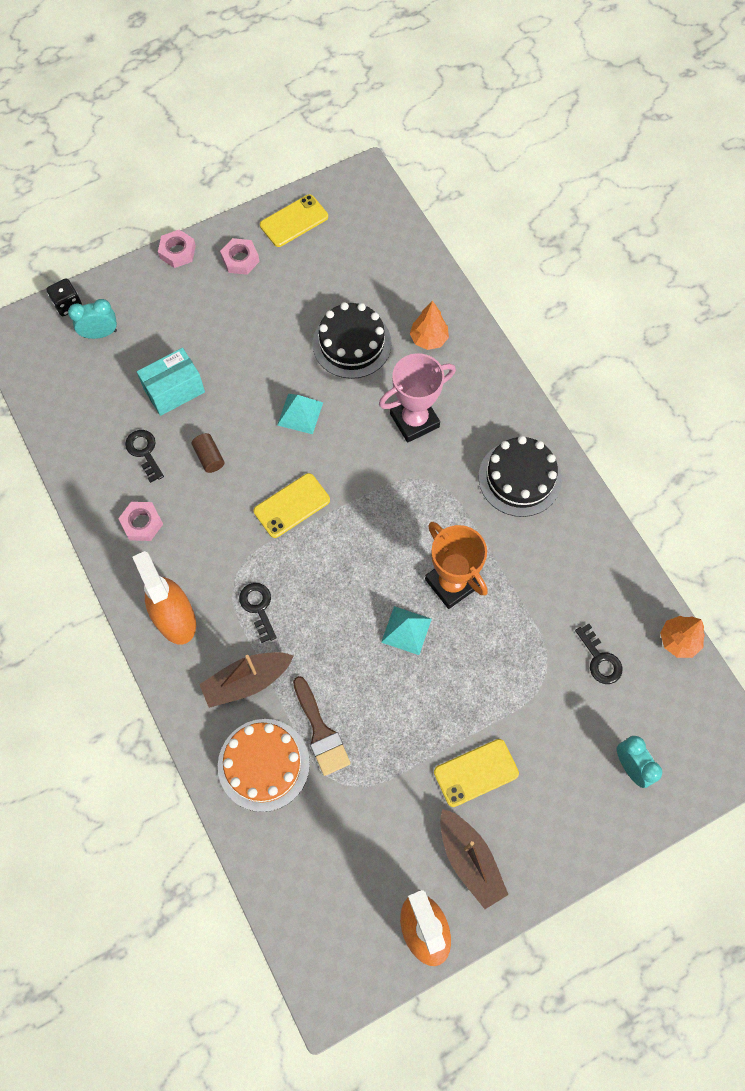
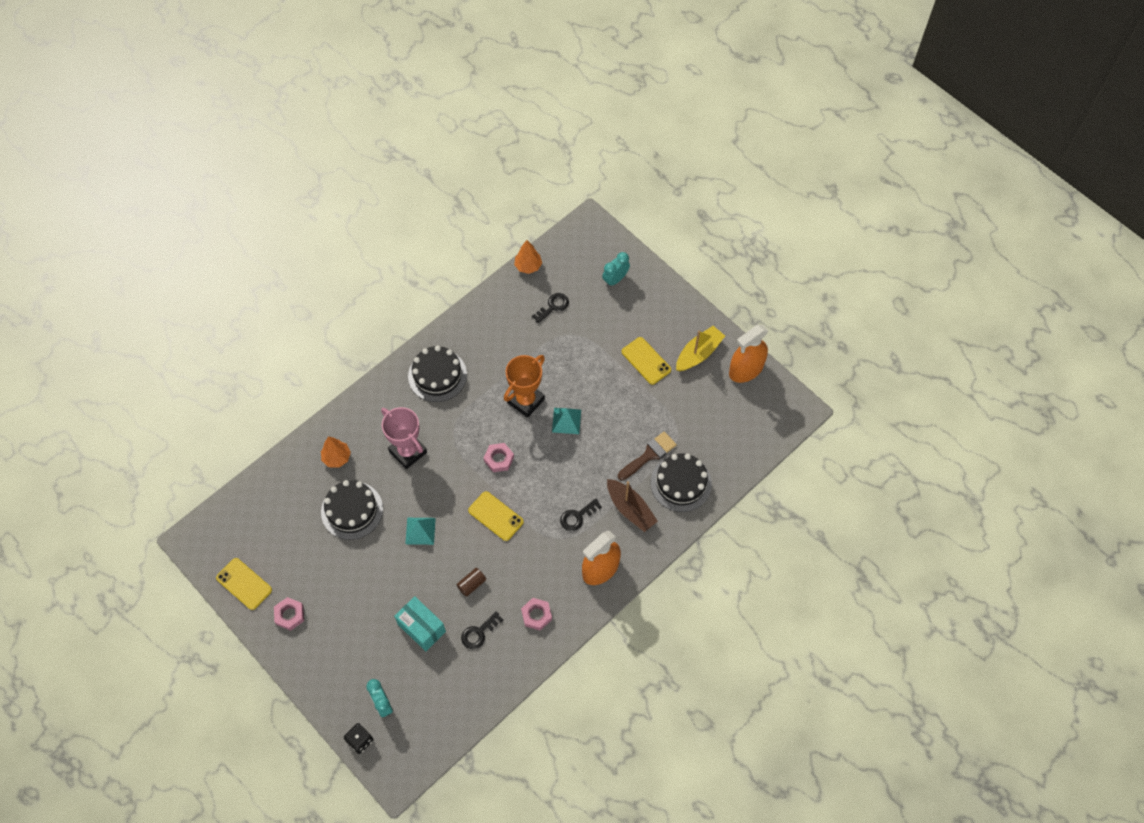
camera: 105 degrees left, 5 degrees down
pink nut [158,230,196,268] -> pink nut moved to [484,443,514,472]
orange cake [218,719,310,812] -> black cake [651,453,712,512]
brown boat [440,809,509,909] -> yellow boat [676,326,725,371]

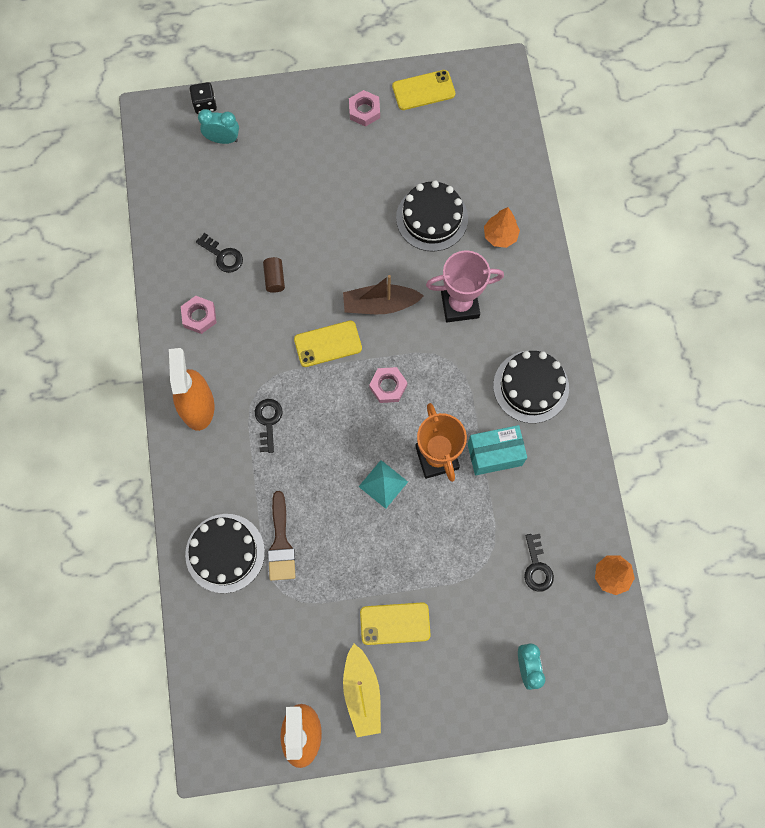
camera: 125 degrees right, 10 degrees up
turquoise box [394,596,446,651] -> turquoise box moved to [468,425,527,475]
turquoise pyramid [405,518,436,545] -> none
black key [461,611,503,649] -> black key turned 135 degrees clockwise [196,233,243,273]
brown boat [607,479,658,532] -> brown boat moved to [343,275,424,314]

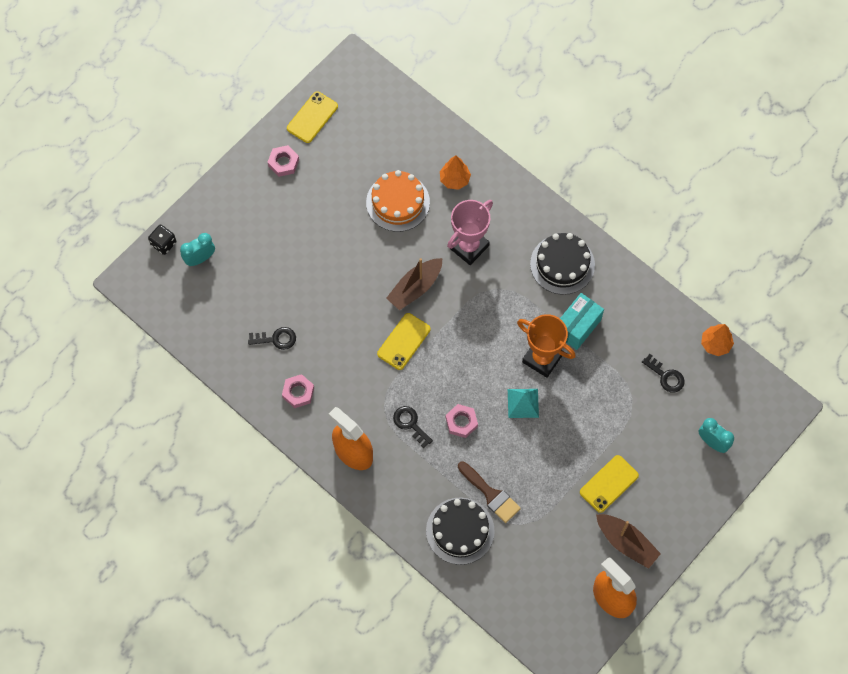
camera: 40 degrees left, 5 degrees down
brown cylinder [263,257,285,293] -> none
yellow boat [343,644,381,737] -> brown boat [596,514,661,569]
pink nut [369,367,407,403] -> pink nut moved to [446,404,478,438]
black cake [396,180,468,252] -> orange cake [366,170,430,232]

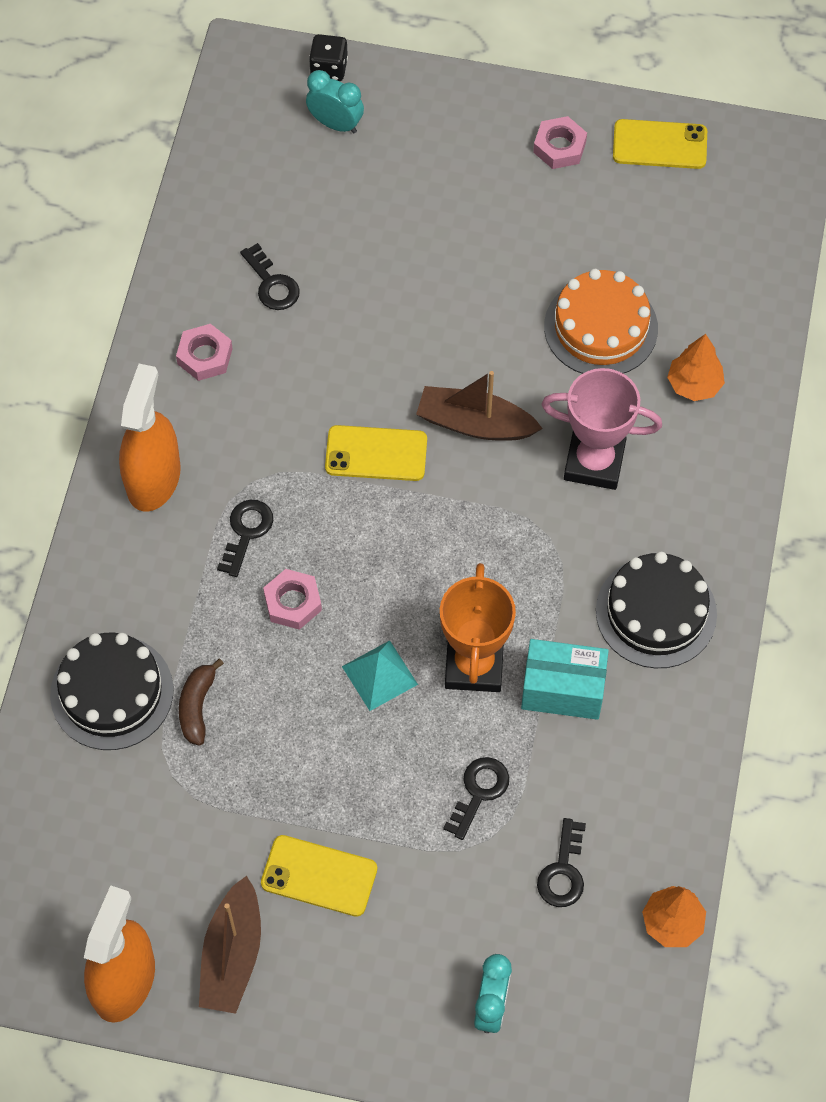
camera: 60 degrees right, 5 degrees down
brown brush [458,461,521,523] -> brown banana [179,659,224,746]
none -> black key [443,757,509,840]

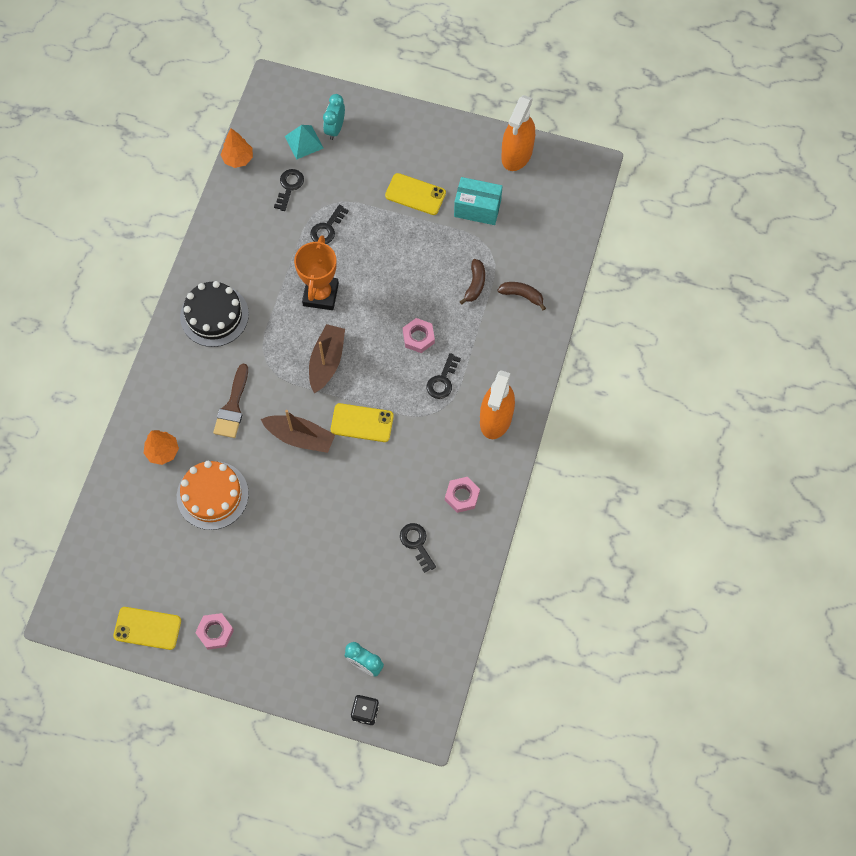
camera: 175 degrees left, 5 degrees up
black cake [50,633,174,750] -> brown banana [497,282,546,310]
brown boat [199,876,261,1014] -> brown boat moved to [309,324,345,393]
turquoise pyramid [342,640,418,711] -> turquoise pyramid moved to [285,125,324,160]
turquoise box [521,639,609,720] -> turquoise box moved to [454,177,503,225]
pink trophy [541,368,662,490] -> brown brush [213,364,248,438]

